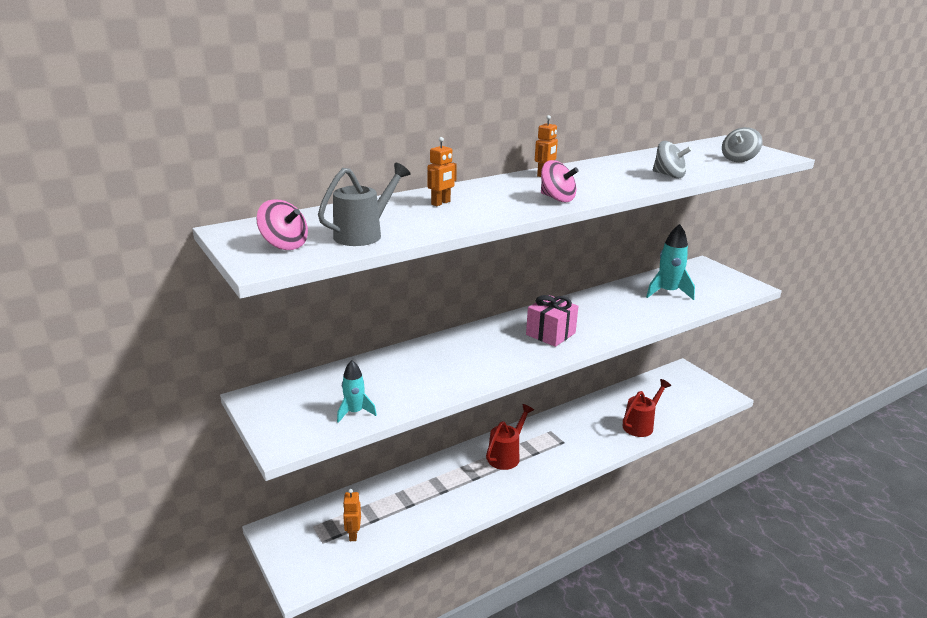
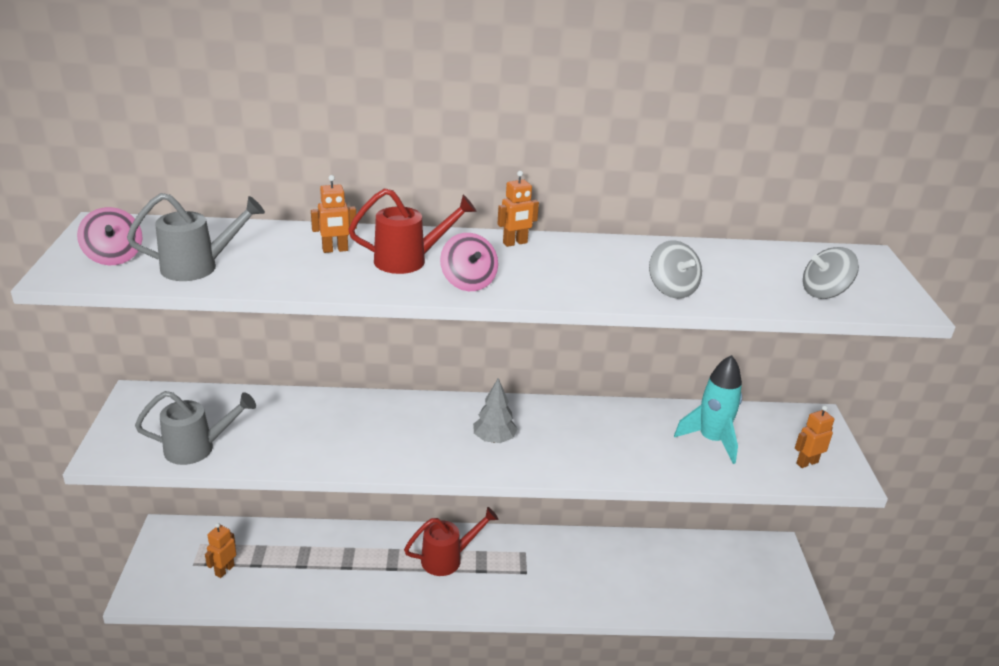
camera: 30 degrees right, 5 degrees up
turquoise rocket [337,360,377,423] -> grey watering can [135,391,256,465]
pink gift [526,295,578,347] -> grey tree [473,378,517,443]
red watering can [623,379,671,437] -> red watering can moved to [348,188,477,274]
none -> orange robot [795,405,834,468]

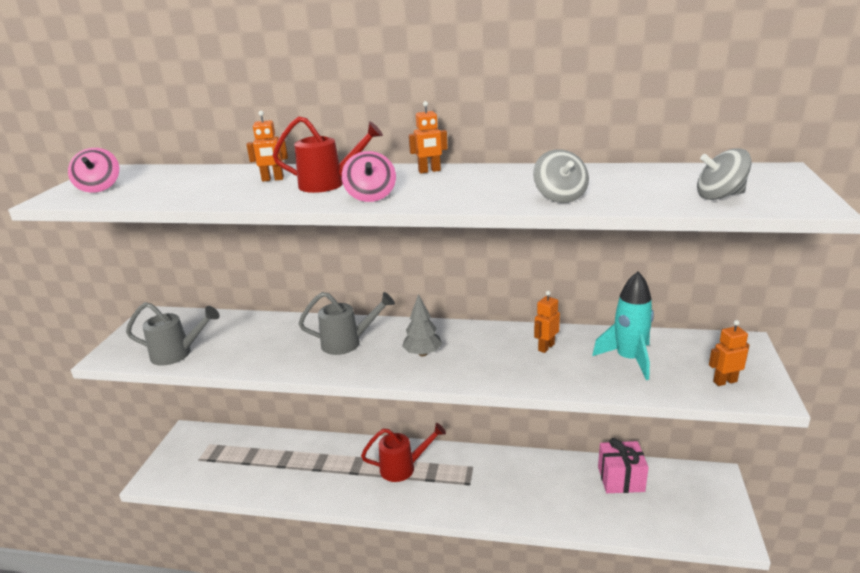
camera: 15 degrees right, 5 degrees down
grey watering can [127,193,265,281] -> grey watering can moved to [299,292,395,355]
orange robot [205,523,236,578] -> orange robot moved to [534,291,560,353]
none -> pink gift [598,438,649,493]

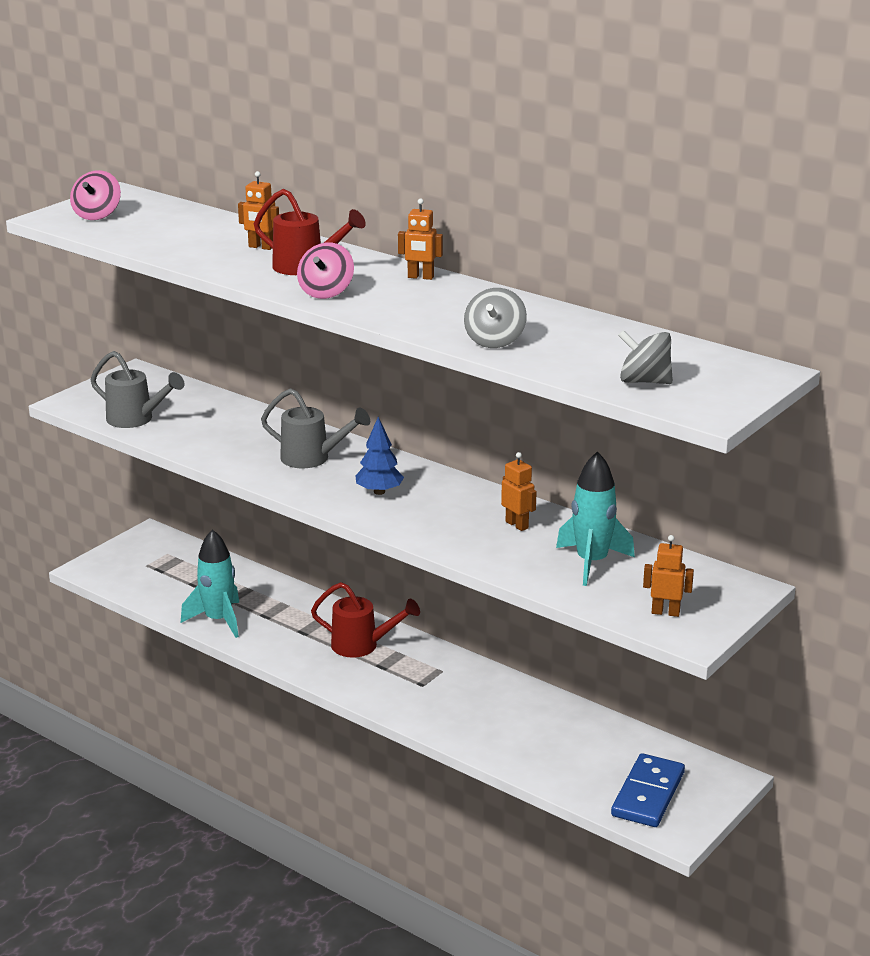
camera: 25 degrees right, 0 degrees up
grey tree [402,294,442,356] -> blue tree [355,417,404,495]
orange robot [534,291,560,353] -> orange robot turned 75 degrees clockwise [501,452,537,531]
pink gift [598,438,649,493] -> none
none -> turquoise rocket [181,529,239,638]
none -> blue domino [611,753,685,827]

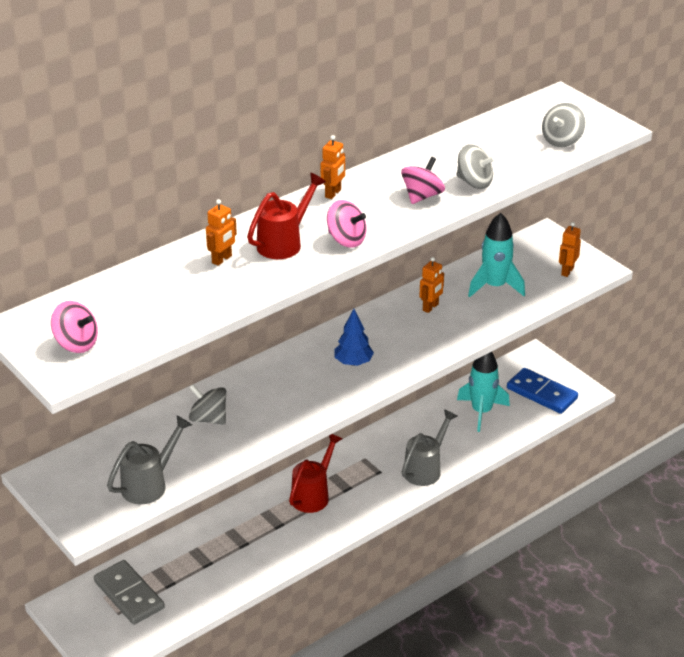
camera: 75 degrees left, 10 degrees up
turquoise rocket [181,529,239,638] -> turquoise rocket moved to [457,352,510,432]
grey watering can [261,388,370,468] -> grey watering can moved to [402,409,457,486]
orange robot [501,452,537,531] -> orange robot turned 150 degrees clockwise [419,257,444,313]
none -> grey domino [94,560,165,625]
none -> grey spinning top [189,384,226,425]
none -> pink spinning top [401,157,445,204]

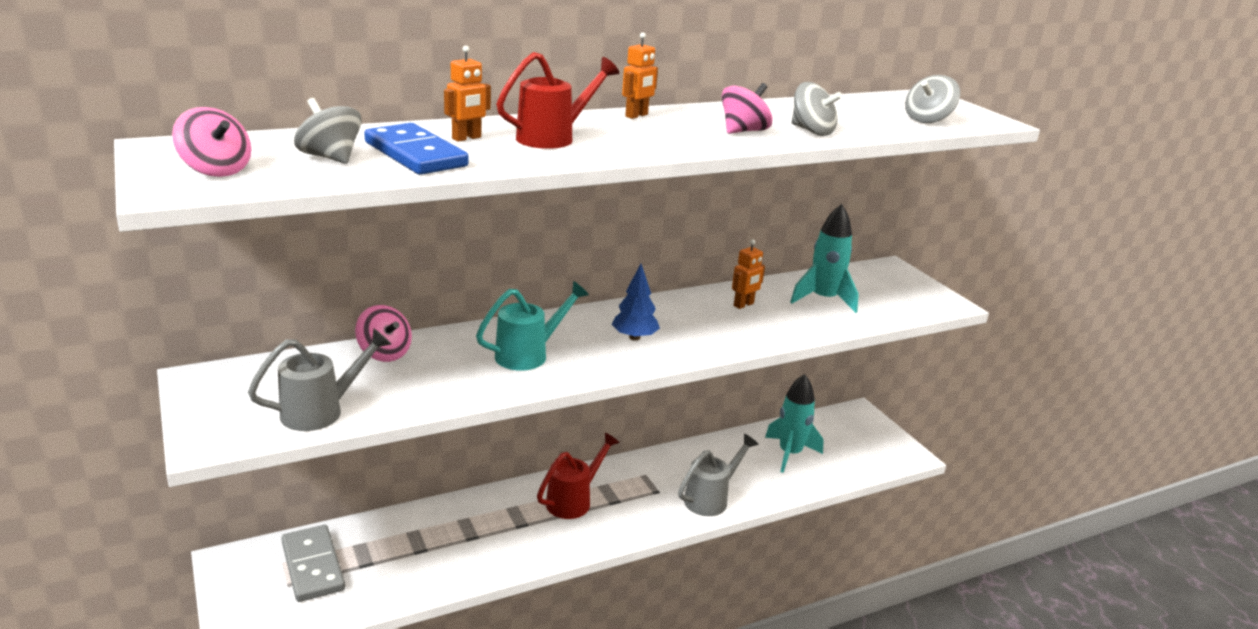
camera: 10 degrees right, 10 degrees down
grey spinning top [189,384,226,425] -> grey spinning top moved to [294,98,362,164]
pink spinning top [327,200,366,248] -> pink spinning top moved to [355,305,412,362]
blue domino [507,368,578,414] -> blue domino moved to [364,123,469,175]
orange robot [559,222,581,277] -> none
none -> turquoise watering can [476,281,589,371]

